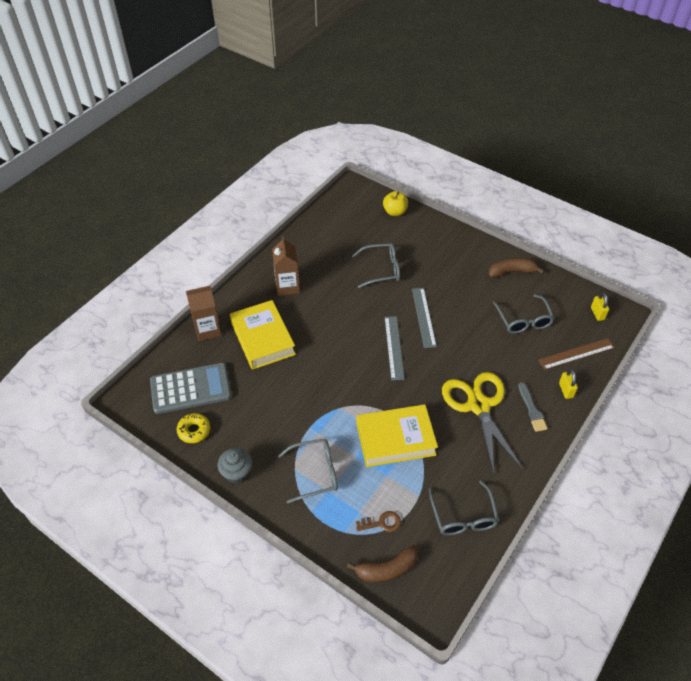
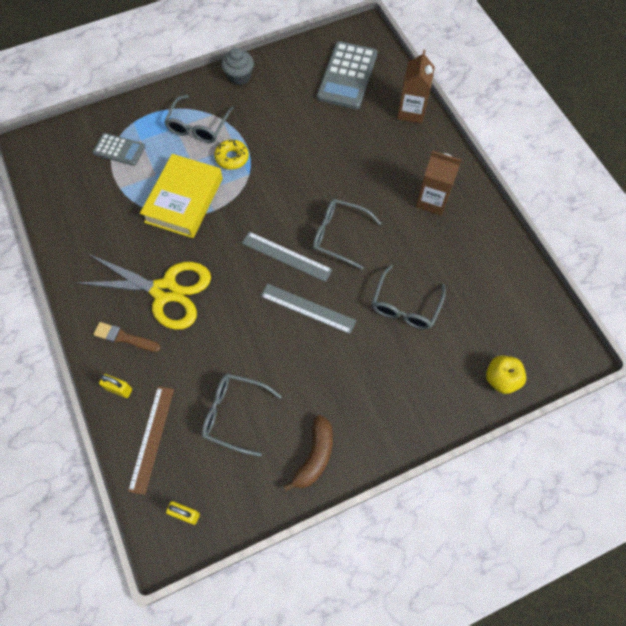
camera: 120 degrees right, 15 degrees up
yellow donut [177,413,210,443] -> yellow donut moved to [214,139,249,170]
yellow book [230,300,296,370] -> none
brown banana [347,545,419,582] -> none
brown key [356,511,401,532] -> grey calculator [93,133,145,166]
grey glasses [429,480,499,535] -> grey glasses moved to [313,199,382,270]
grey brush [518,382,548,432] -> brown brush [93,322,161,352]

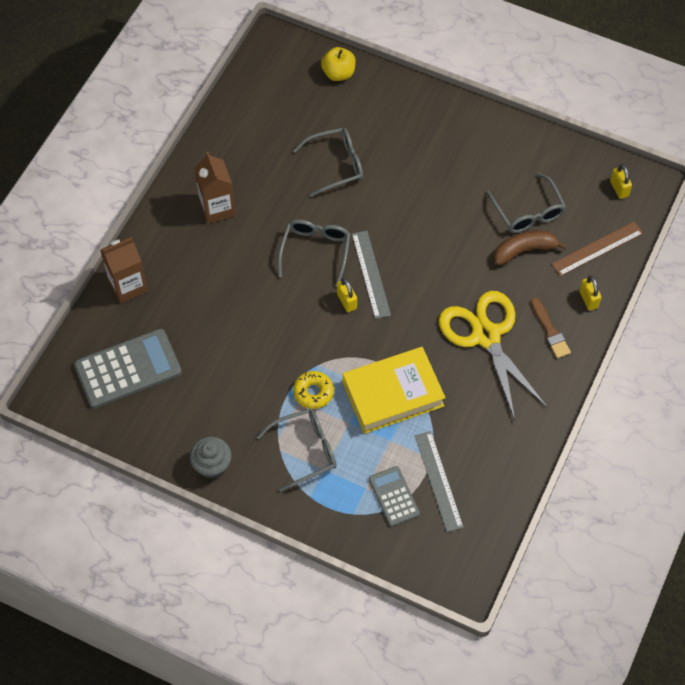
camera: 130 degrees left, 5 degrees down
grey ruler [261,284,357,334] -> grey ruler moved to [415,431,464,532]
brown banana [284,415,333,492] -> brown banana moved to [494,231,567,266]
grey glasses [313,199,382,270] -> grey glasses turned 150 degrees counterclockwise [278,219,351,287]
none -> yellow padlock [337,278,357,312]

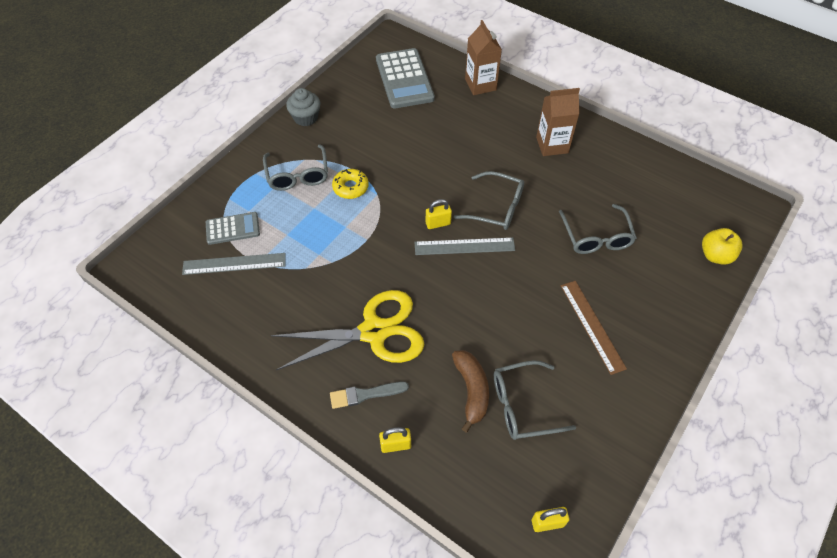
camera: 100 degrees right, 5 degrees down
yellow book [343,347,445,434] -> none
brown brush [531,297,571,358] -> grey brush [330,382,409,409]
brown ruler [551,222,643,276] -> brown ruler moved to [561,281,627,375]

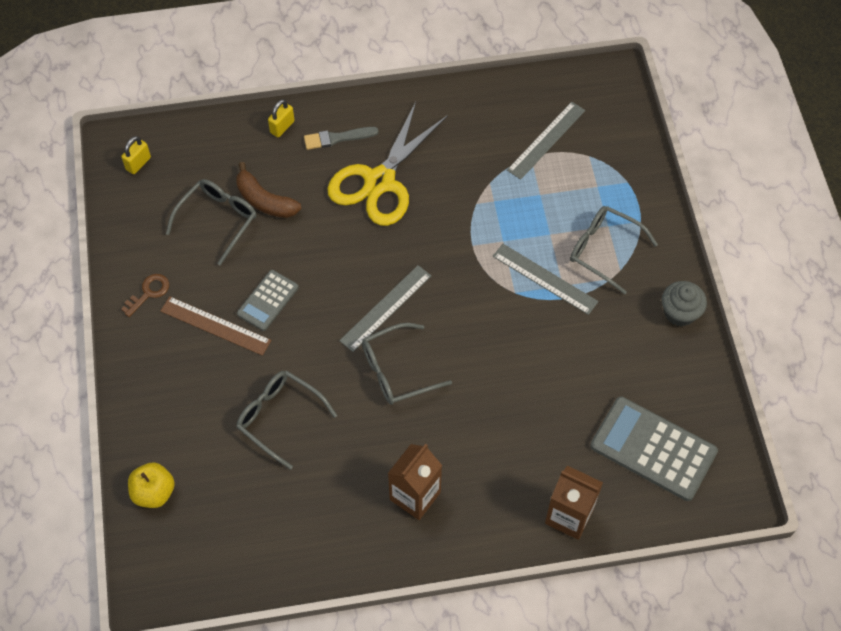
camera: 135 degrees right, 5 degrees up
grey calculator [206,212,260,245] -> grey calculator moved to [237,270,299,331]
grey brush [330,382,409,409] -> grey brush turned 135 degrees counterclockwise [304,127,378,150]
yellow donut [332,169,369,199] -> grey ruler [493,244,599,315]
yellow padlock [426,199,452,229] -> none
none -> brown key [121,274,169,317]

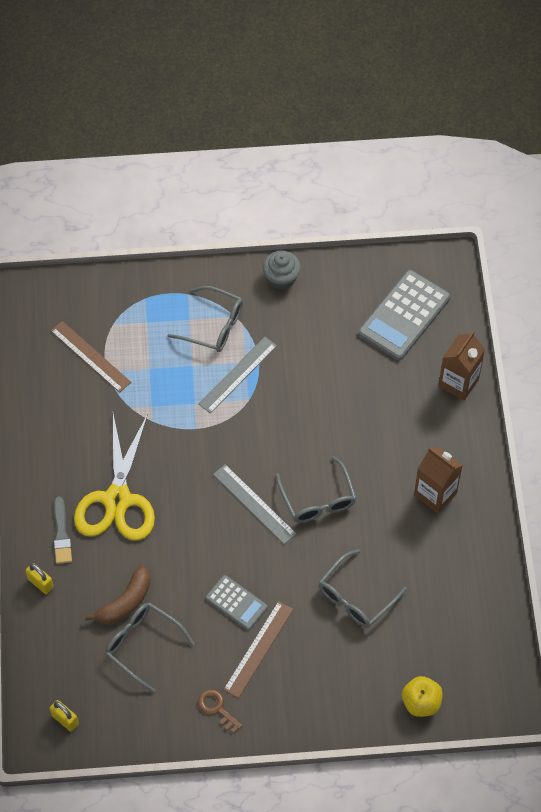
camera: 85 degrees left, 0 degrees up
yellow scissors [327,102,448,226] -> yellow scissors turned 60 degrees clockwise [74,414,155,541]
grey ruler [507,102,585,180] -> brown ruler [51,321,131,393]
grey glasses [570,206,658,295] -> grey glasses turned 105 degrees counterclockwise [167,286,243,352]

